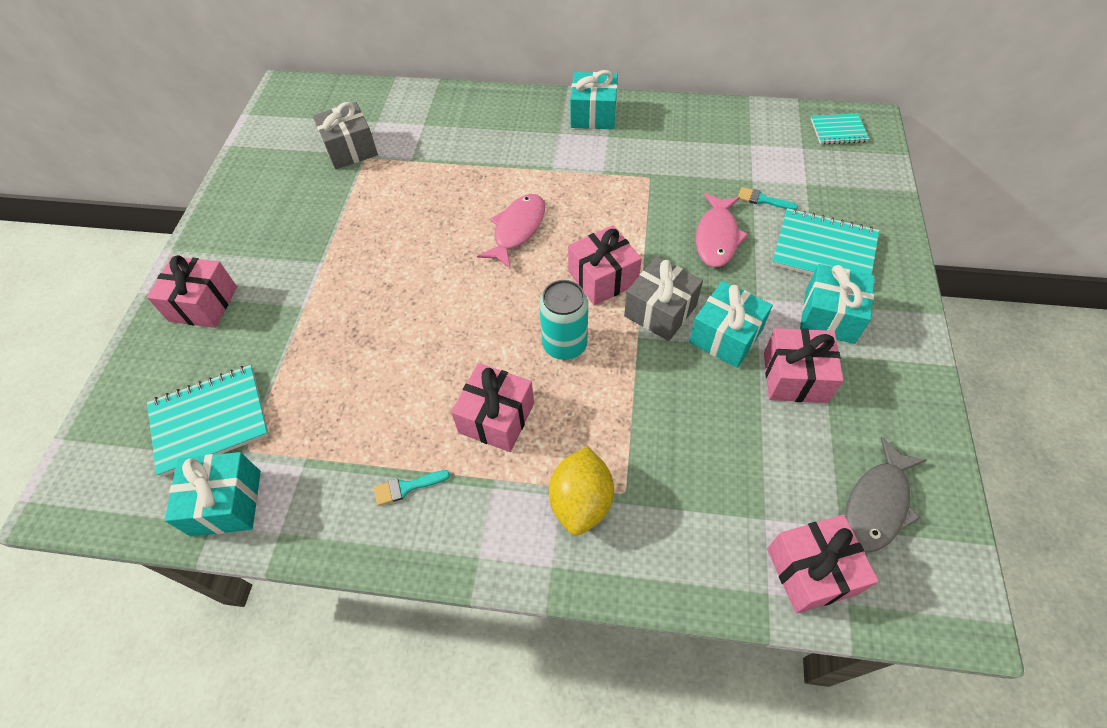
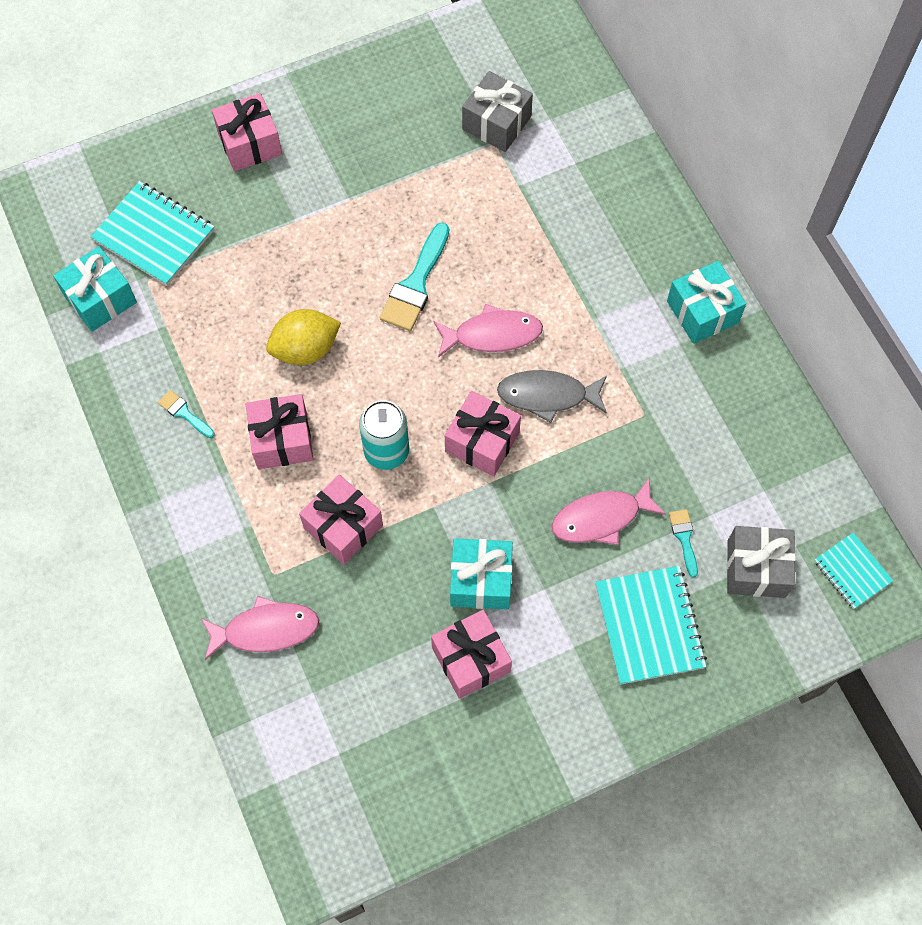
camera: 55 degrees right, 10 degrees up
yellow lemon [549,446,614,535] -> yellow lemon moved to [266,309,341,365]
grey gift [624,256,703,341] -> grey gift moved to [727,526,796,598]
pink gift [767,515,879,613] -> pink gift moved to [299,474,383,565]
turquoise gift [800,264,875,344] -> none
grey fish [845,436,926,553] -> grey fish moved to [497,370,607,423]
none -> pink fish [201,595,319,660]
none -> turquoise brush [380,223,449,331]

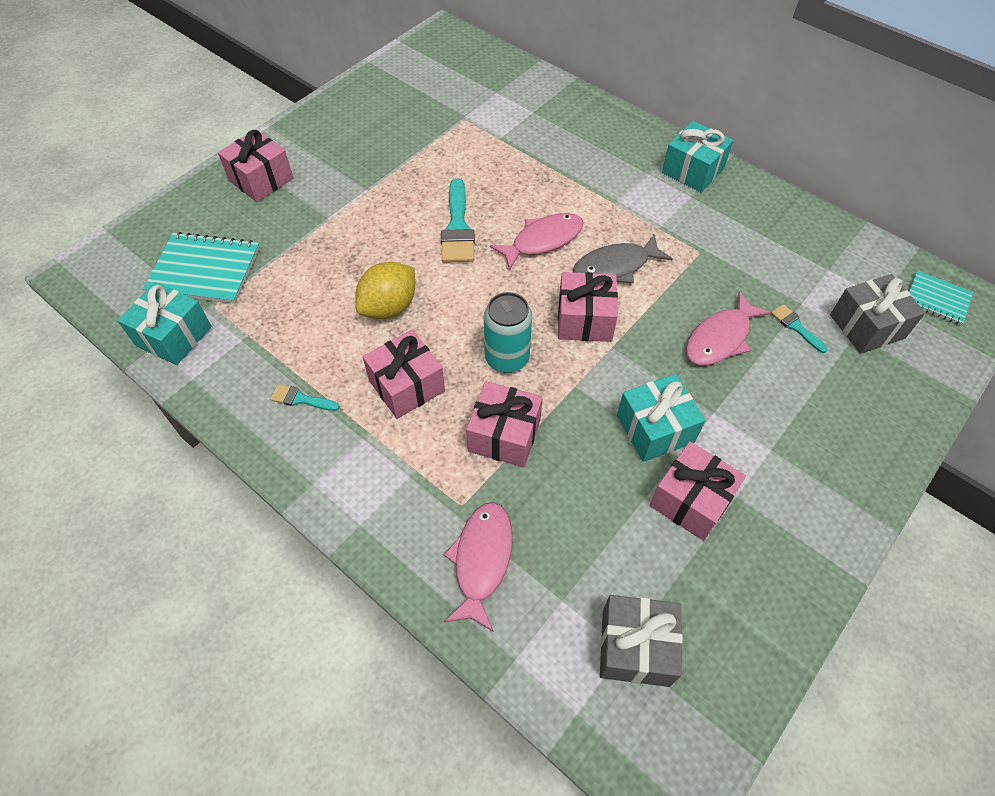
camera: 25 degrees left, 10 degrees down
pink fish [201,595,319,660] -> pink fish turned 45 degrees counterclockwise [444,502,513,632]
grey gift [462,71,533,152] -> grey gift moved to [600,595,683,687]
turquoise notebook [596,566,707,685] -> none

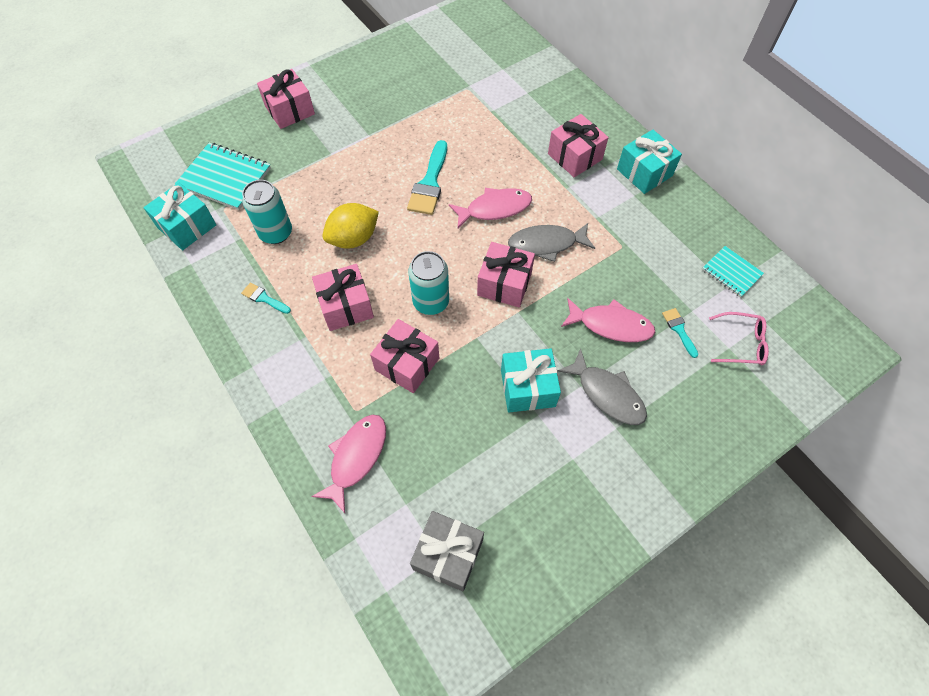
camera: 15 degrees right, 5 degrees up
pink gift [650,441,746,541] -> pink gift moved to [548,114,609,177]
pink fish [686,291,772,365] -> pink fish turned 135 degrees counterclockwise [561,298,655,342]
grey gift [830,274,925,354] -> pink glasses [709,312,769,365]
turquoise notebook [909,271,973,325] -> turquoise notebook moved to [702,246,764,298]
none -> turquoise can [242,180,292,244]
none -> grey fish [558,348,647,425]

